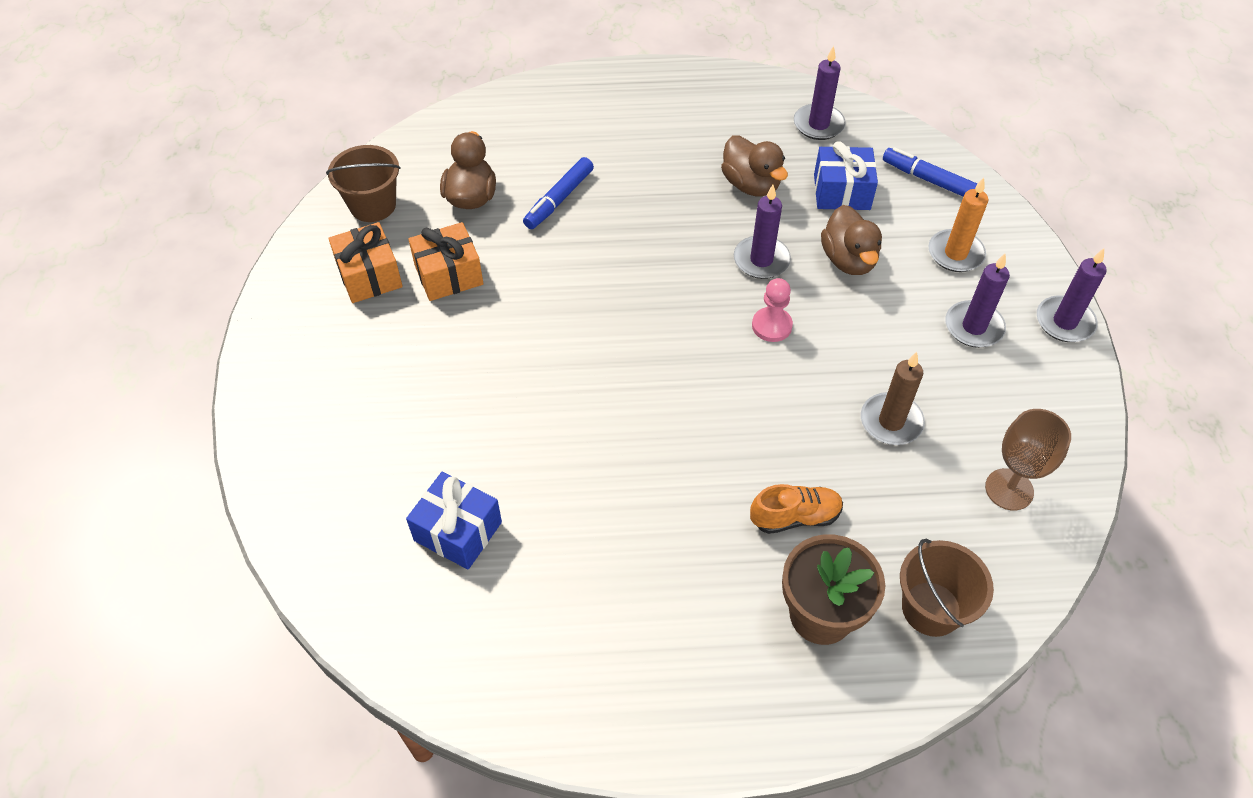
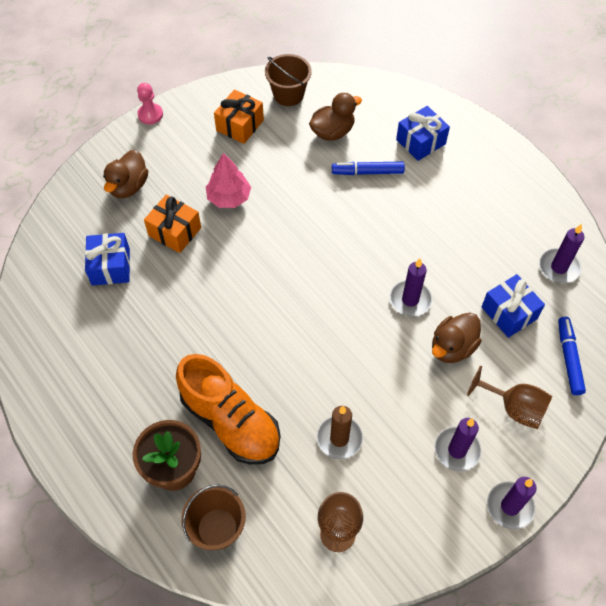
camera: 55 degrees right, 5 degrees up
orange gift [408,222,483,301] -> orange gift moved to [144,195,201,253]
brown duck [721,135,788,196] -> brown duck moved to [103,150,148,198]
orange shoe [750,484,843,534] -> orange shoe [176,354,280,464], size x1.93
pink pawn [752,278,793,342] -> pink pawn moved to [137,83,163,124]
orange candle [928,178,988,272] -> brown goblet [467,366,552,429]
none -> pink tree [206,153,251,208]
none -> blue gift [396,106,450,161]

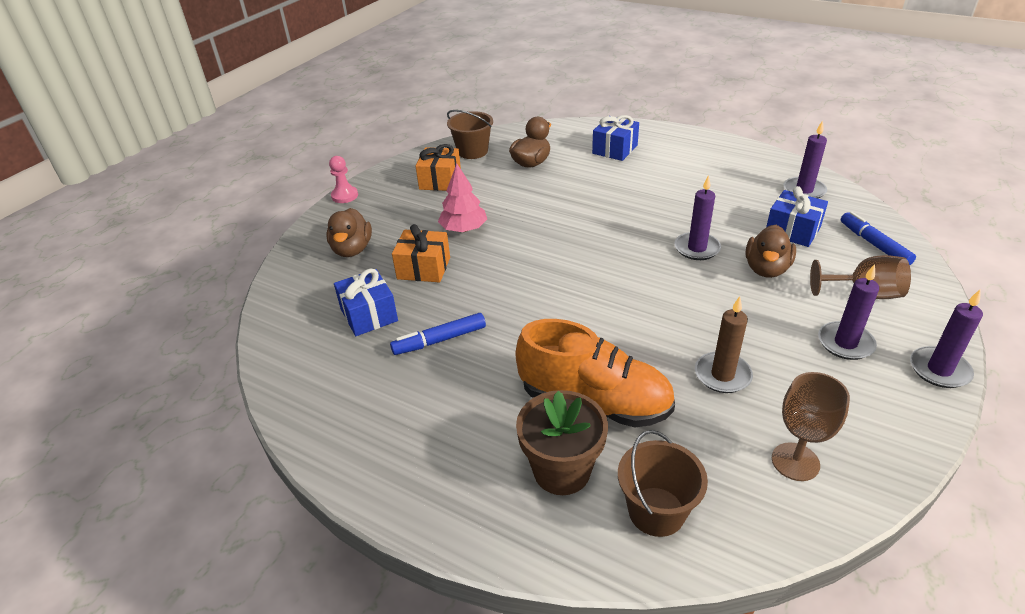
camera: 20 degrees left, 20 degrees down
blue marker [332,162,405,175] -> blue marker moved to [390,313,486,355]

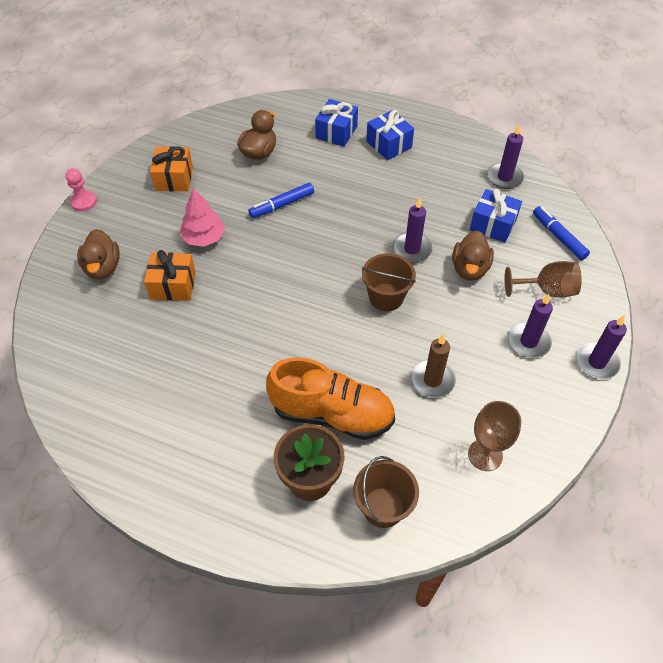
camera: 10 degrees left, 15 degrees up
blue gift [334,268,398,336] -> blue gift moved to [366,110,414,160]
blue marker [390,313,486,355] -> blue marker moved to [248,183,314,218]
brown bucket [447,110,493,159] -> brown bucket moved to [362,253,416,311]

